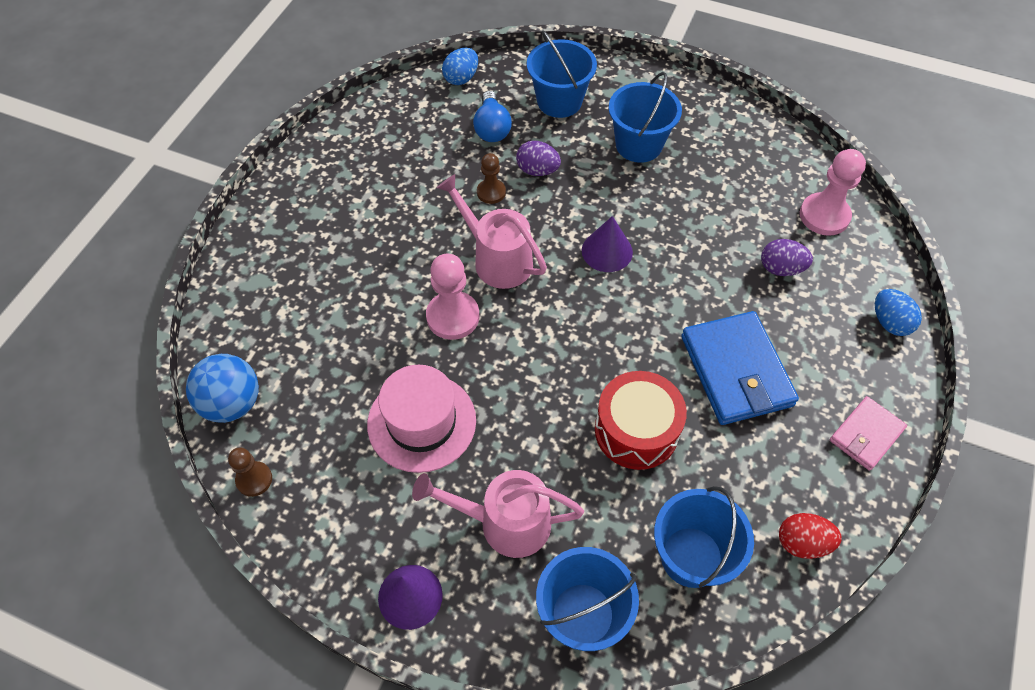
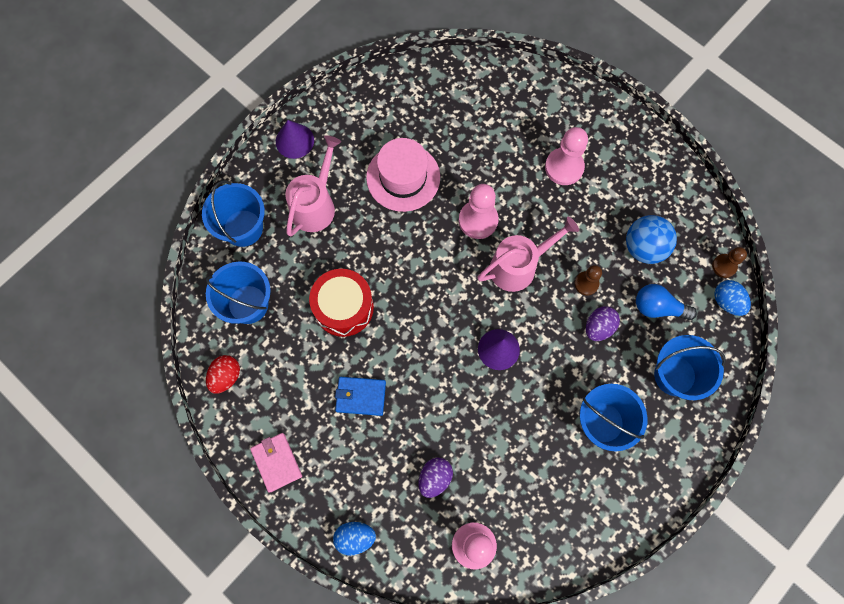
camera: 110 degrees right, 15 degrees up
blue ball [186,354,259,423] -> blue ball moved to [626,215,677,264]
brown pawn [228,447,272,497] -> brown pawn moved to [712,247,747,278]
blue wallet [681,311,799,425] -> blue wallet [335,377,386,416], size x0.58
none -> pink pawn [545,127,588,185]

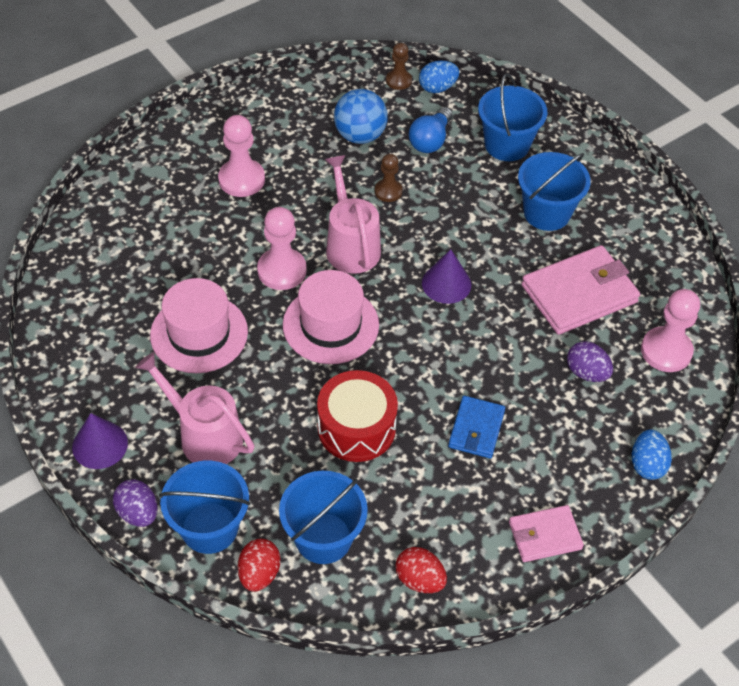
camera: 80 degrees left, 20 degrees down
purple egg [586,306,620,341] -> purple egg moved to [113,479,158,527]
none -> red egg [238,539,280,591]
none -> pink hat [283,270,379,364]
none -> pink wallet [521,245,640,335]

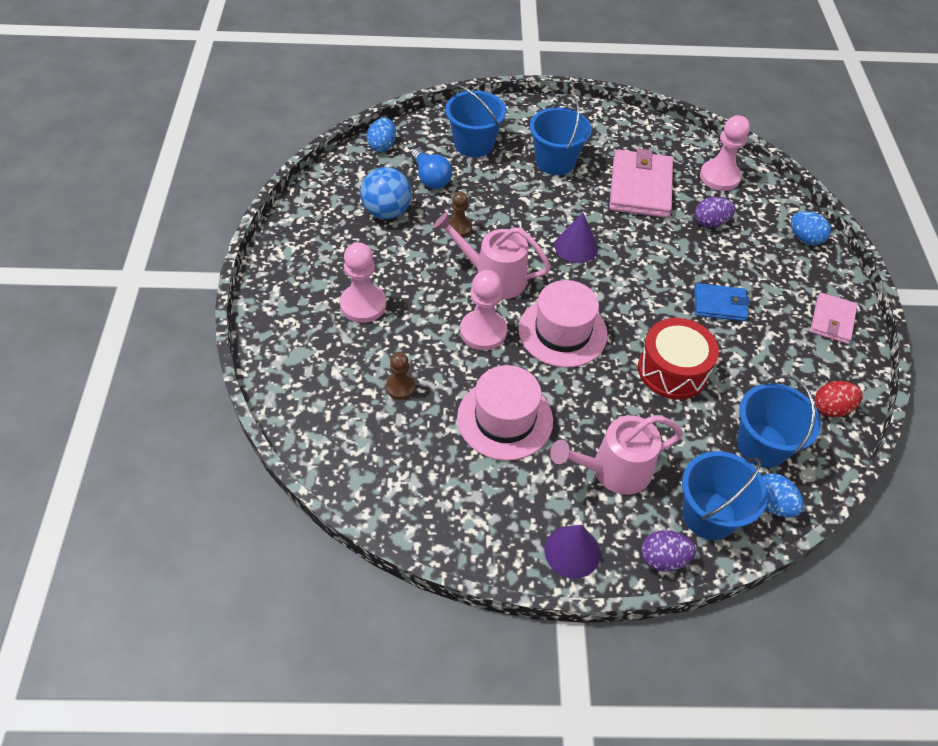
camera: 55 degrees left, 0 degrees up
red egg [238,539,280,591] -> blue egg [762,473,804,518]
brown pawn [386,43,412,90] -> brown pawn moved to [386,352,416,400]
blue wallet [448,396,505,458] -> blue wallet turned 45 degrees counterclockwise [694,283,750,321]

